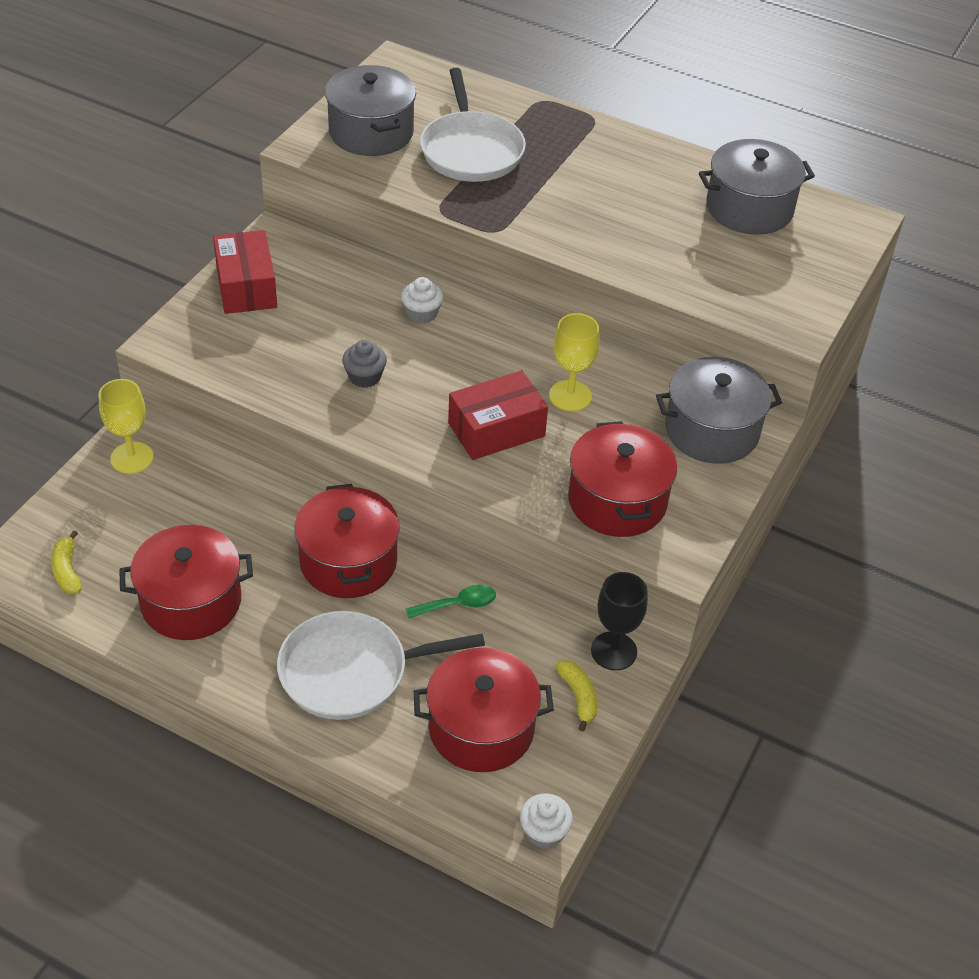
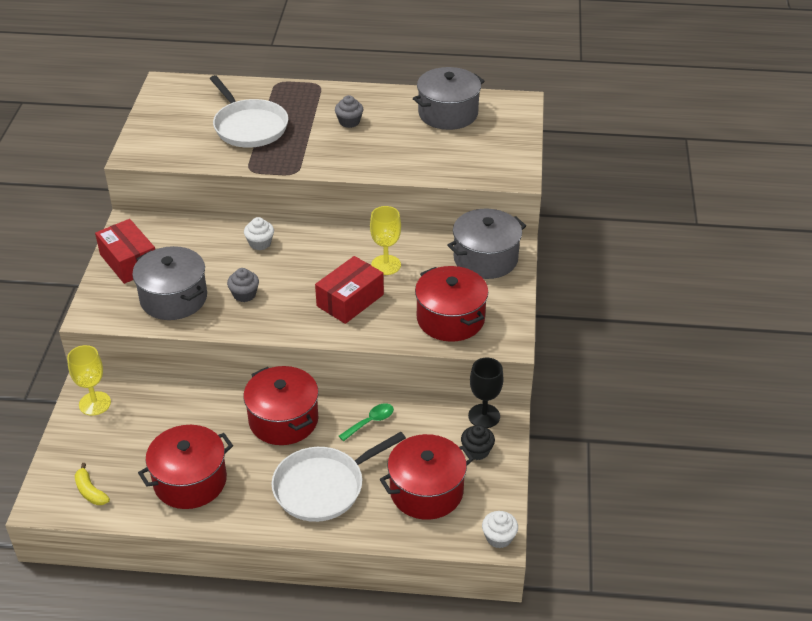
camera: 20 degrees left, 5 degrees down
grey pot [325,65,416,156] -> grey pot moved to [132,246,207,320]
yellow banana [555,660,597,731] -> black cupcake [461,425,495,460]
none -> grey cupcake [335,95,363,128]

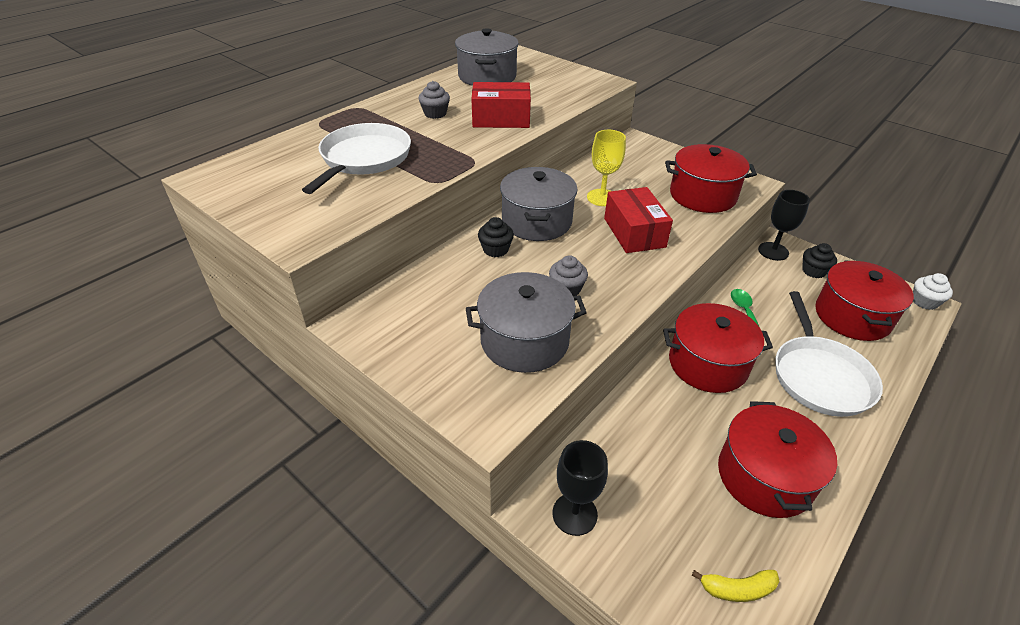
camera: 55 degrees left, 0 degrees up
yellow goblet [67,345,111,416] -> black goblet [553,440,608,536]
red box [95,219,155,284] -> red box moved to [471,82,531,128]
white pan [210,75,288,148] -> white pan turned 75 degrees counterclockwise [302,123,411,194]
white cupcake [244,217,274,250] -> black cupcake [478,217,514,257]
grey pot [448,209,526,279] -> grey pot moved to [500,167,577,241]

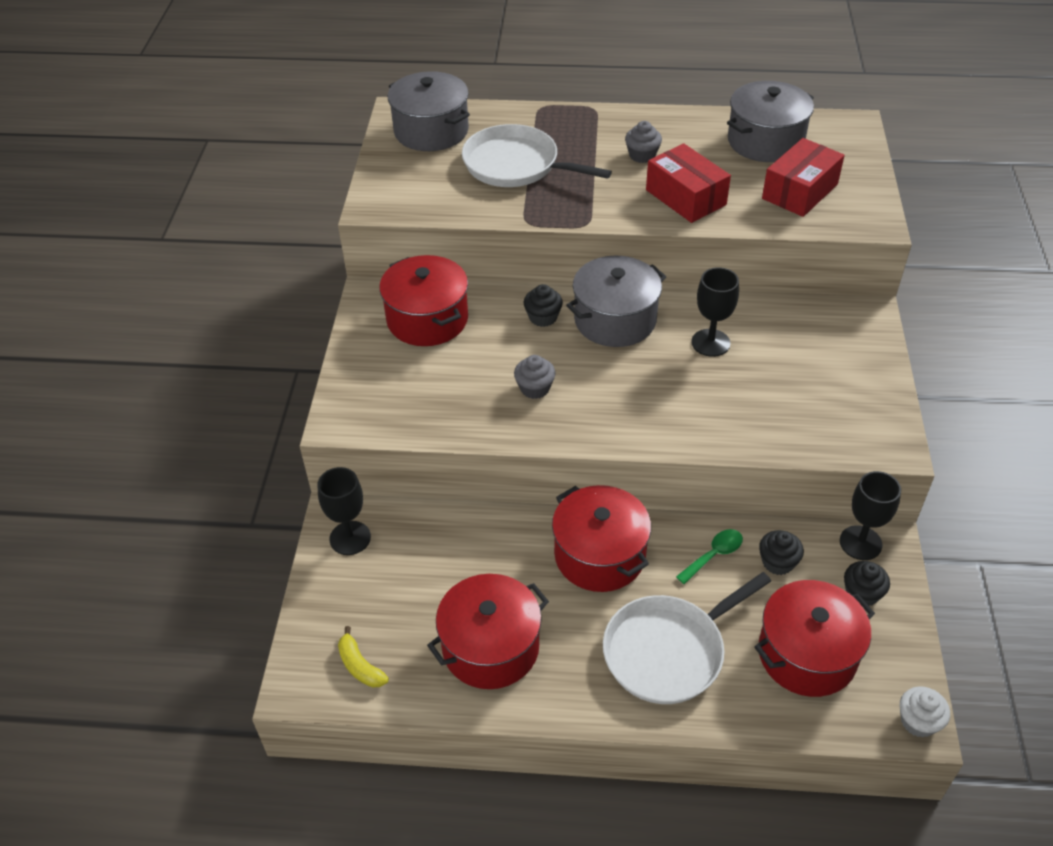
camera: 55 degrees right, 5 degrees up
white pan [302,123,411,194] -> white pan turned 135 degrees counterclockwise [462,124,612,187]
grey pot [466,272,587,373] -> grey pot moved to [388,71,470,151]
yellow goblet [587,130,626,206] -> black goblet [691,267,739,357]
red box [604,187,673,253] -> red box moved to [762,138,845,217]
red pot [665,144,757,213] -> red pot moved to [379,255,468,346]
none -> black cupcake [759,530,804,575]

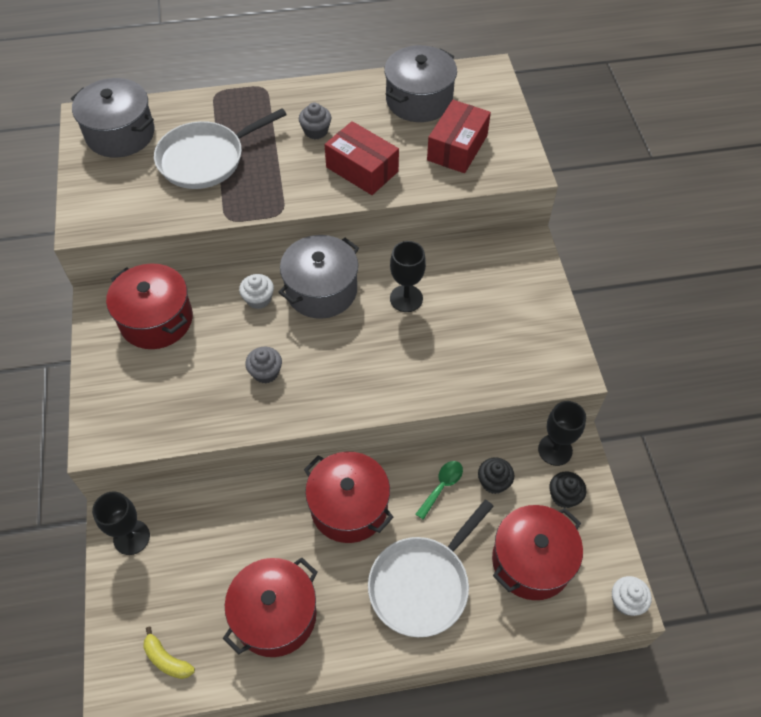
camera: 15 degrees left, 10 degrees up
white pan [462,124,612,187] -> white pan turned 45 degrees counterclockwise [154,108,287,189]
black cupcake [524,284,563,327] -> white cupcake [239,274,274,309]

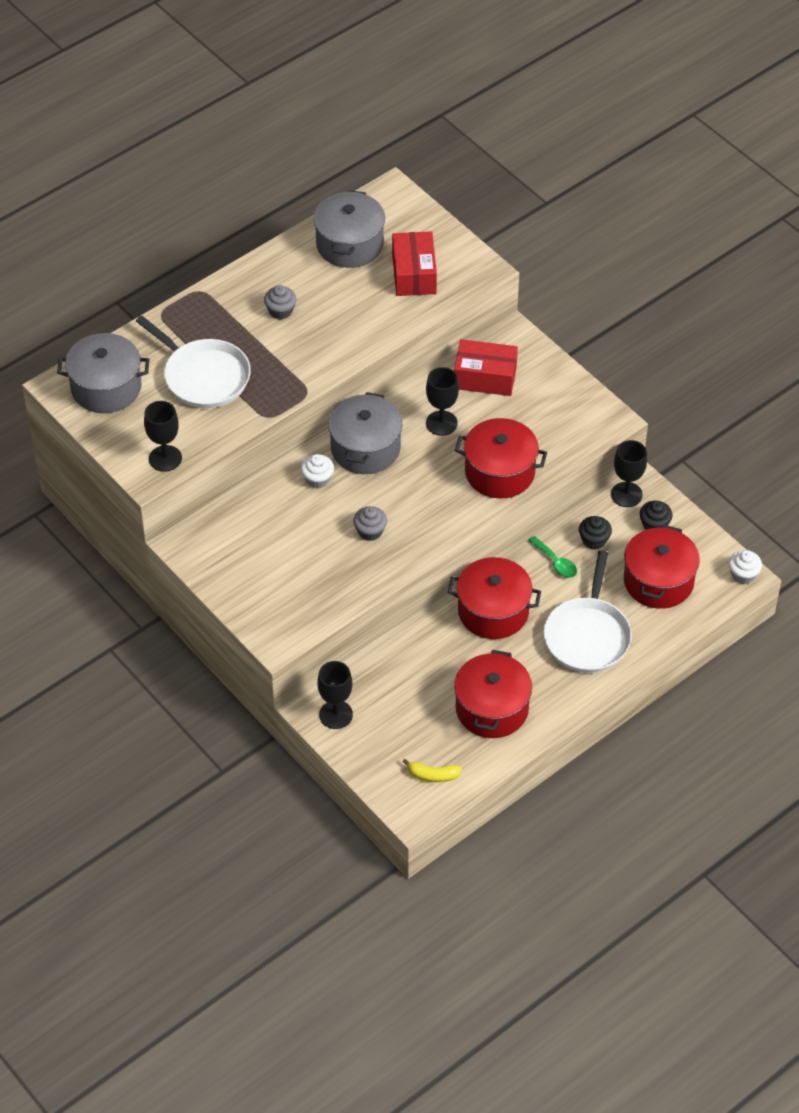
camera: 30 degrees left, 5 degrees down
red pot [106,263,193,349] -> red pot moved to [455,418,547,499]
white pan [154,108,287,189] -> white pan turned 75 degrees counterclockwise [136,316,251,408]
red box [324,121,399,195] -> red box moved to [454,339,518,396]
green spoon [416,461,463,520] -> green spoon turned 135 degrees clockwise [528,536,577,578]
none -> black goblet [144,401,182,472]

